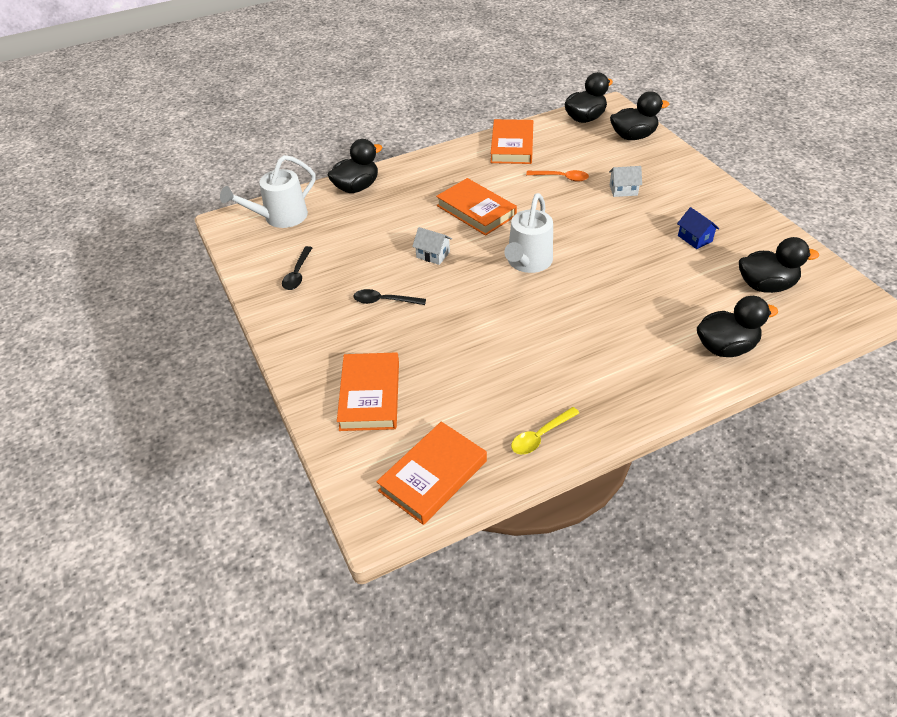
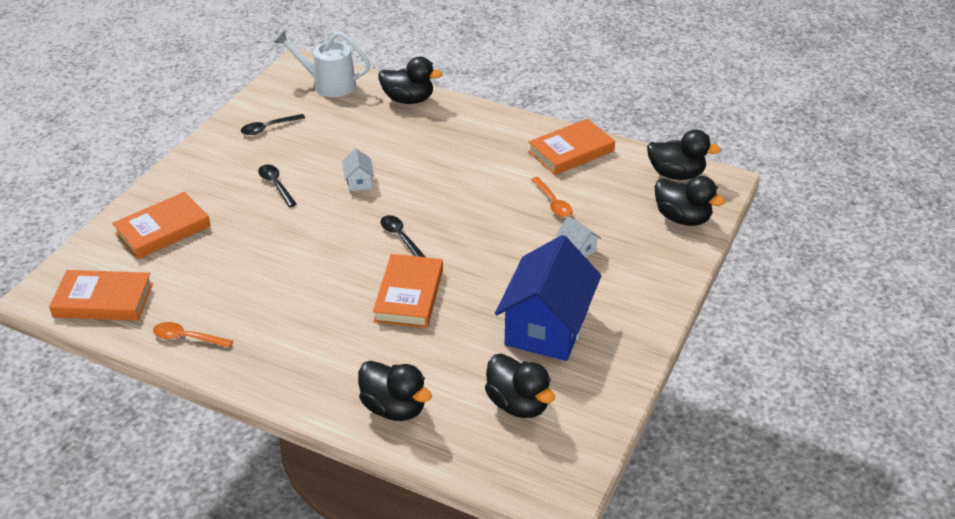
camera: 50 degrees right, 5 degrees down
orange book [436,178,517,236] -> orange book moved to [373,254,443,328]
white watering can [504,193,553,273] -> black spoon [380,215,425,257]
yellow spoon [511,407,579,454] -> orange spoon [153,322,233,348]
blue house [677,207,719,249] -> blue house [495,235,601,361], size x2.46

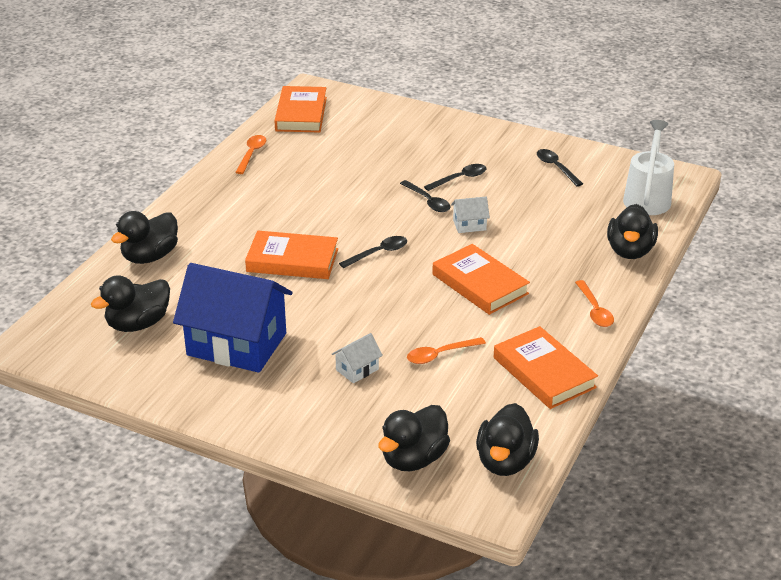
camera: 90 degrees right, 5 degrees down
orange book [112,192,211,259] -> orange book moved to [432,244,530,315]
none -> black spoon [400,180,451,212]
none -> orange spoon [575,280,614,327]

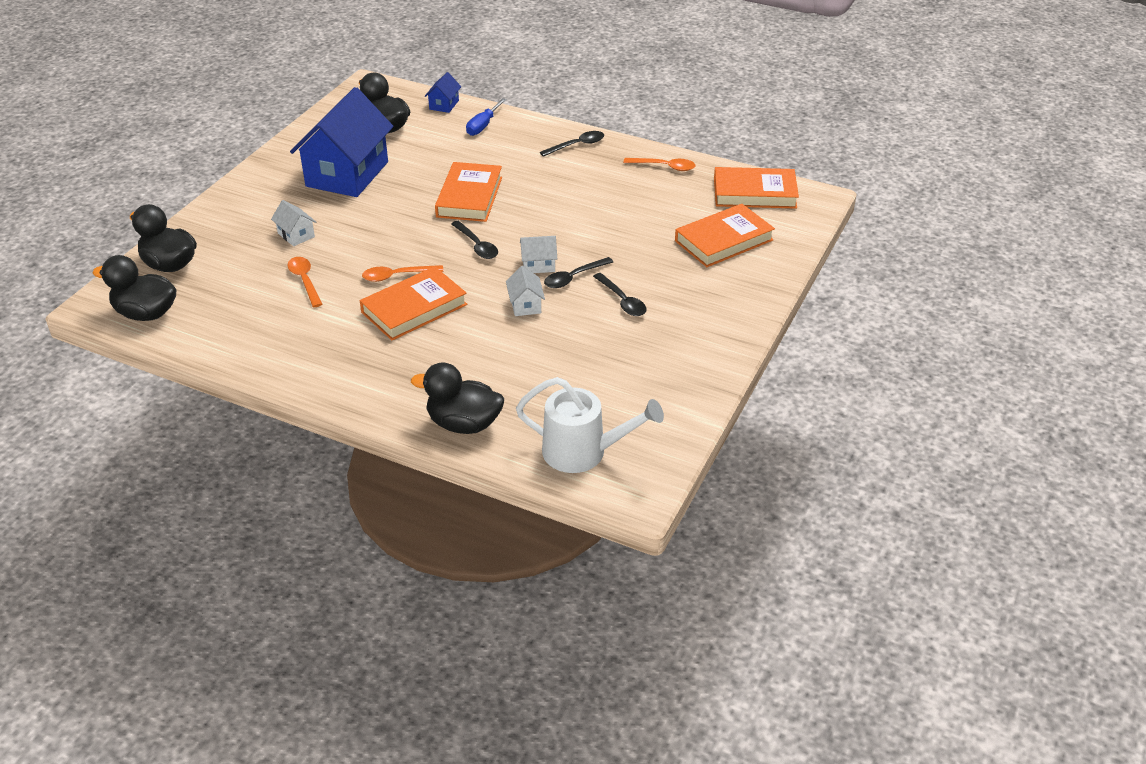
camera: 90 degrees right, 5 degrees up
black duck [111,211,178,264] -> blue screwdriver [466,98,507,136]
orange book [494,326,598,409] -> orange book moved to [675,204,775,267]
black spoon [537,149,583,187] -> black spoon moved to [540,131,604,157]
orange spoon [575,280,614,327] -> orange spoon moved to [362,265,444,282]
none -> blue house [425,72,461,113]
none -> white house [520,236,557,273]

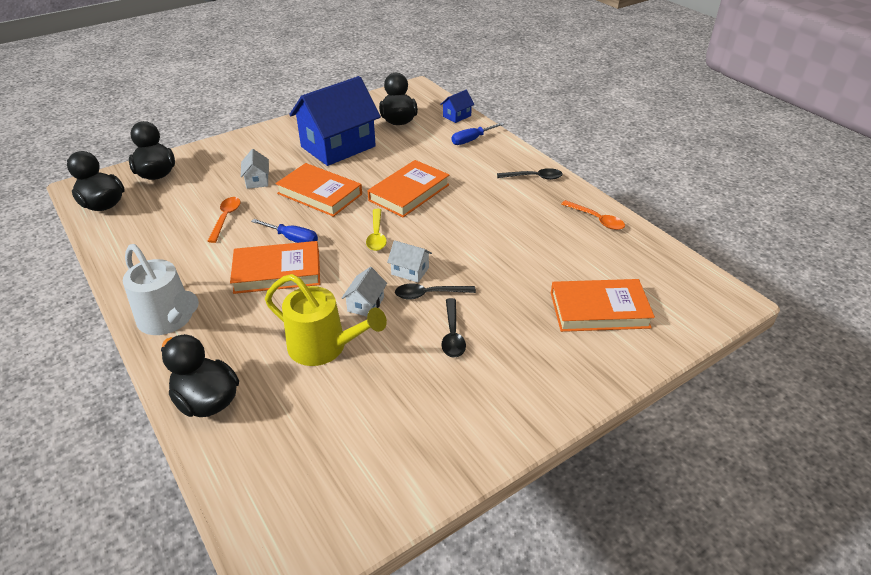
camera: 30 degrees right, 0 degrees up
orange spoon [362,265,444,282] -> blue screwdriver [251,219,318,243]
black spoon [451,221,498,259] -> yellow spoon [366,209,387,251]
white watering can [516,377,664,473] -> white watering can moved to [123,244,199,335]
orange book [714,167,799,209] -> orange book moved to [275,163,362,217]
none -> yellow watering can [265,274,387,366]

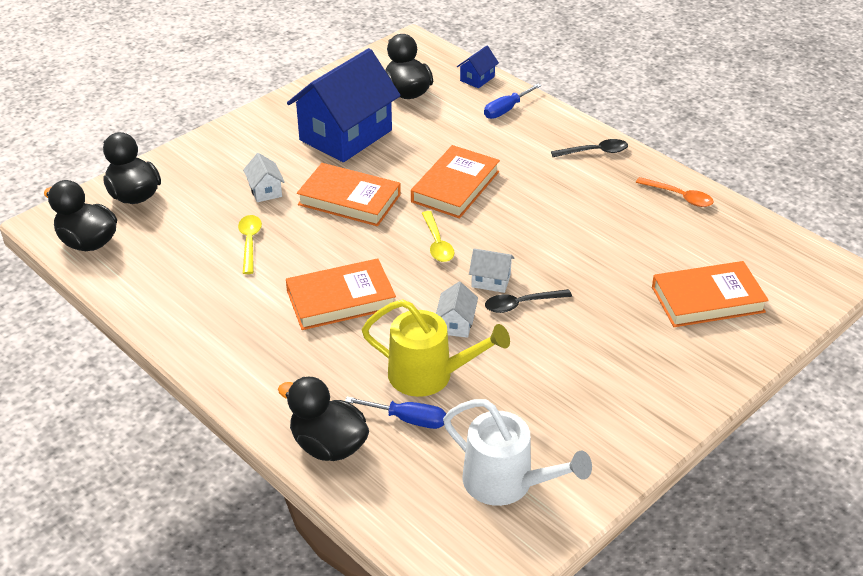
camera: 10 degrees left, 0 degrees up
white watering can [123,244,199,335] -> white watering can moved to [443,399,592,506]
orange spoon [207,197,241,243] -> yellow spoon [238,215,262,274]
blue screwdriver [251,219,318,243] -> blue screwdriver moved to [345,397,446,429]
black spoon [441,298,466,358] -> none

